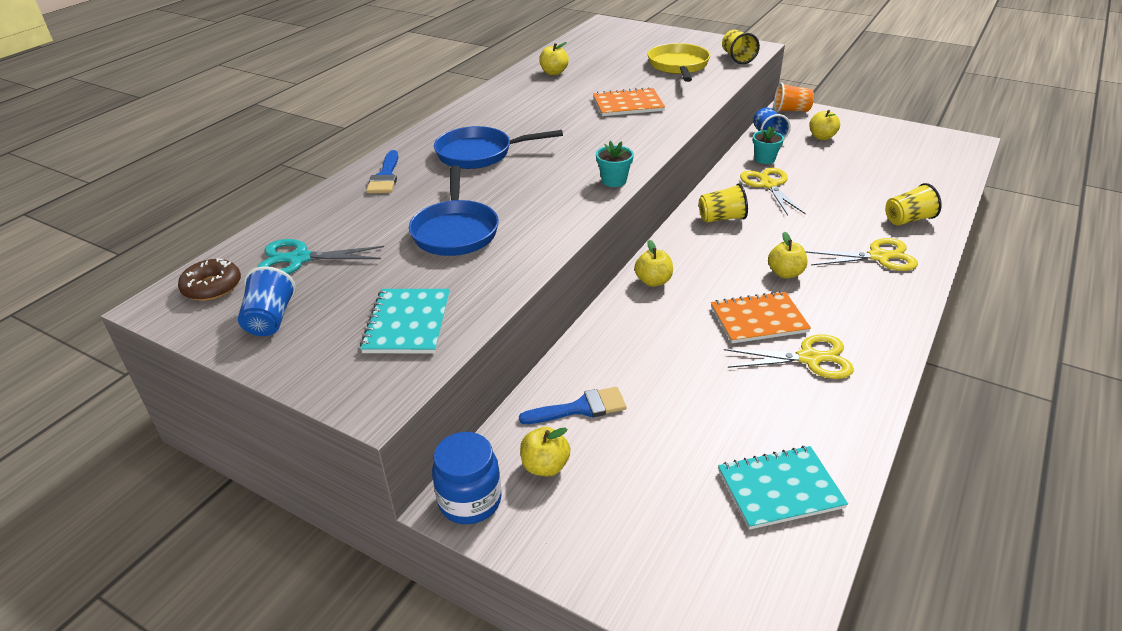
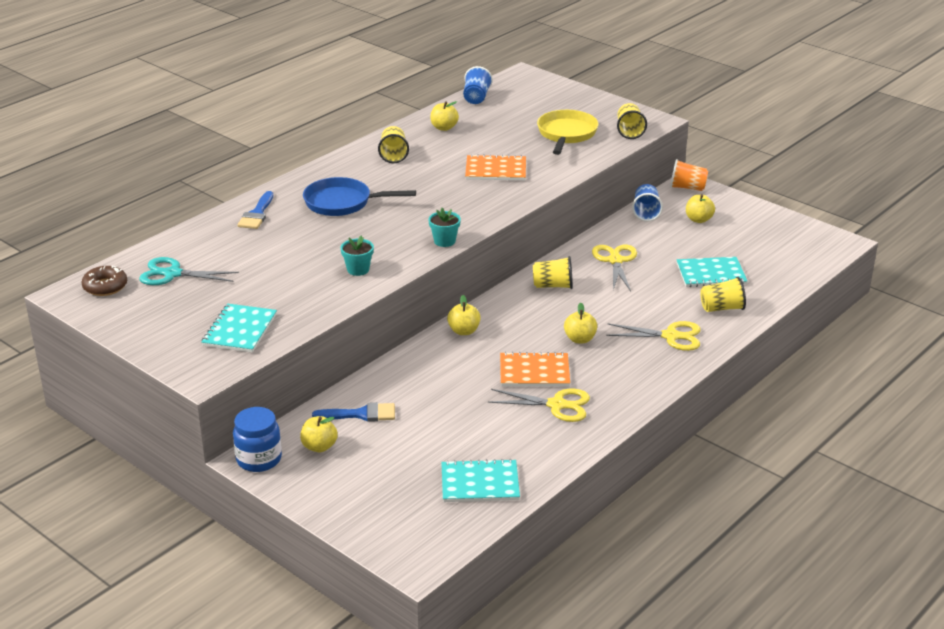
camera: 10 degrees right, 5 degrees down
blue cup [238,266,296,336] -> blue cup moved to [463,66,493,104]
blue pan [409,165,499,256] -> none
turquoise flower pot [753,126,784,164] -> turquoise flower pot moved to [340,236,374,276]
none -> yellow cup [378,126,409,163]
none -> turquoise notebook [676,257,747,287]

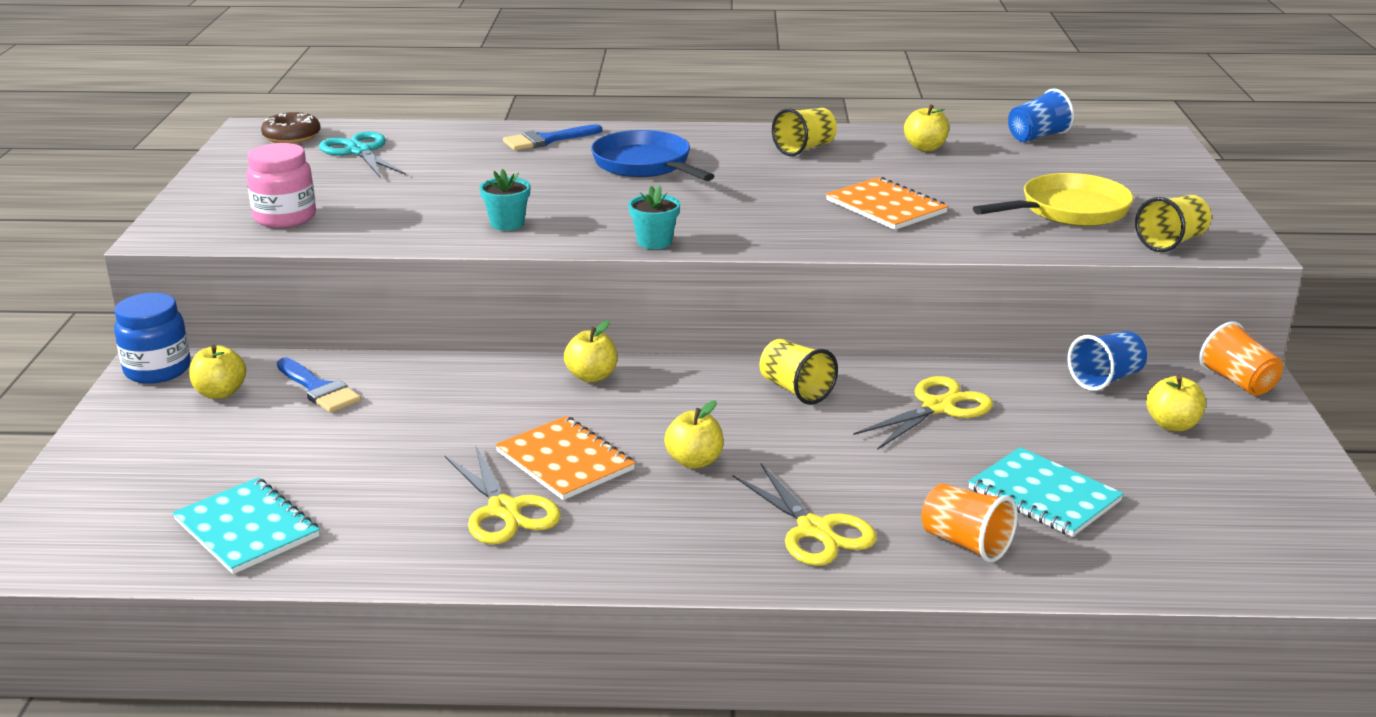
camera: 50 degrees right, 5 degrees down
turquoise notebook [201,304,277,353] -> pink jar [247,143,316,228]
yellow cup [700,277,746,312] -> orange cup [921,484,1018,562]

